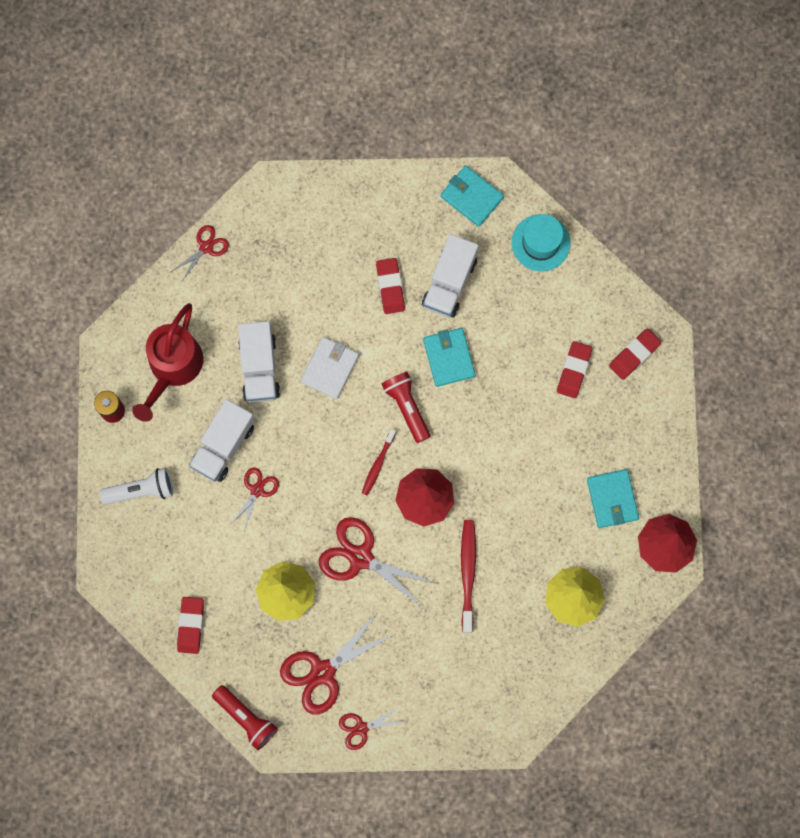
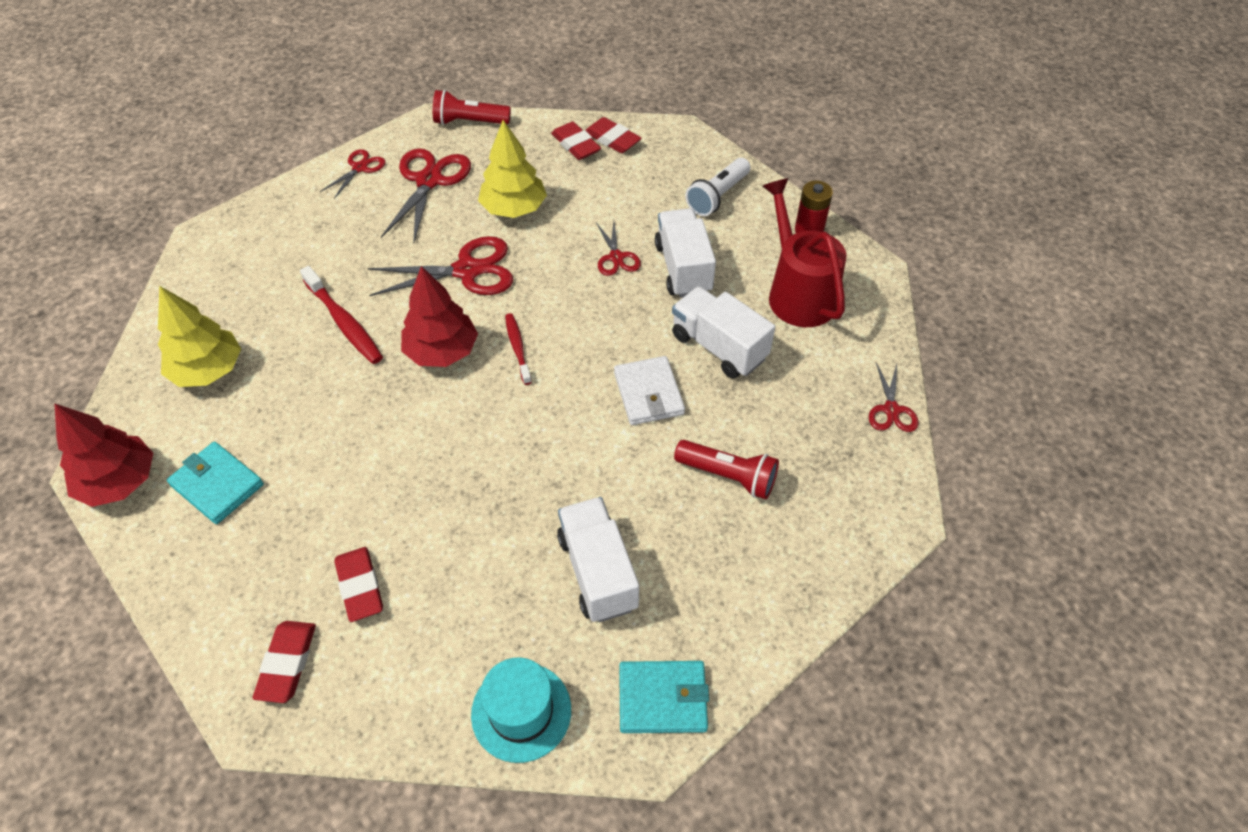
camera: 140 degrees right, 25 degrees down
red eraser [376,258,405,314] -> red eraser moved to [585,117,642,153]
red flashlight [382,372,430,443] -> red flashlight moved to [674,440,779,499]
turquoise wallet [423,328,475,387] -> none

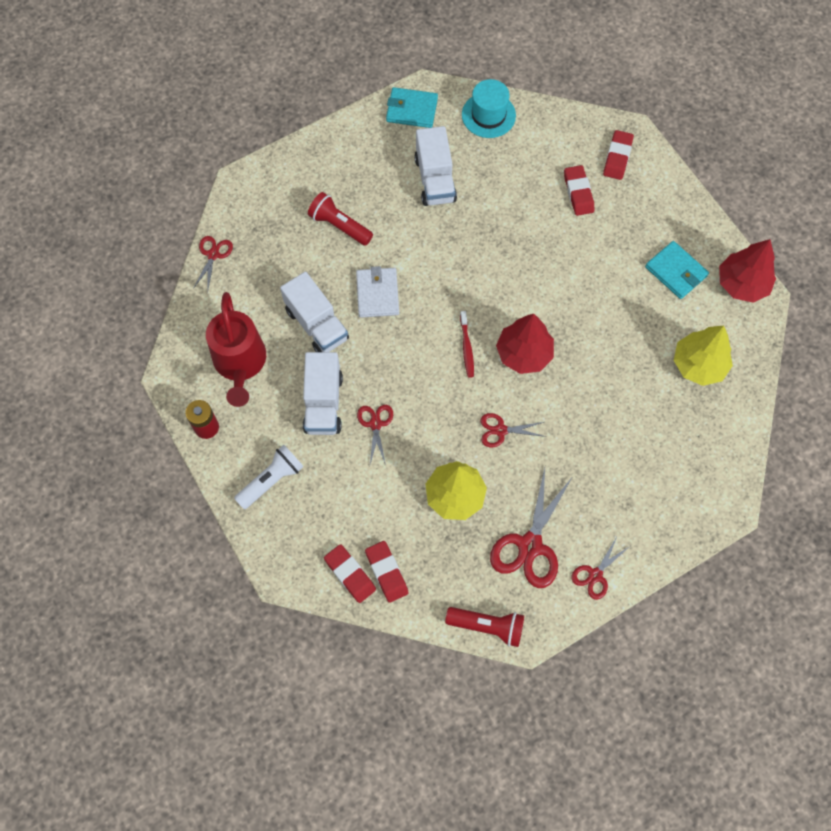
camera: 170 degrees left, 15 degrees up
red toothbrush [300,266,383,364] -> none
red scissors [367,236,513,296] -> red scissors [481,413,546,447], size x0.55

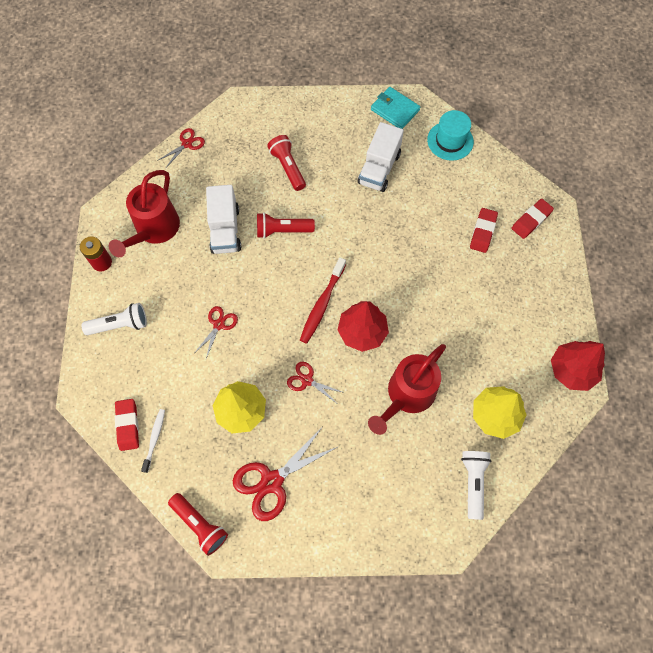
camera: 30 degrees right, 0 degrees up
white truck [303,352,343,435] -> none
white wallet [356,266,399,318] -> red flashlight [257,212,315,239]
red eraser [365,541,409,603] -> white toothbrush [141,409,165,473]
red toothbrush [460,311,474,378] -> red toothbrush [300,257,346,344], size x1.58
red scissors [572,537,630,600] -> none
turquoise wallet [645,241,709,299] -> none
none -> red watering can [368,344,446,435]
none -> white flashlight [461,451,491,520]

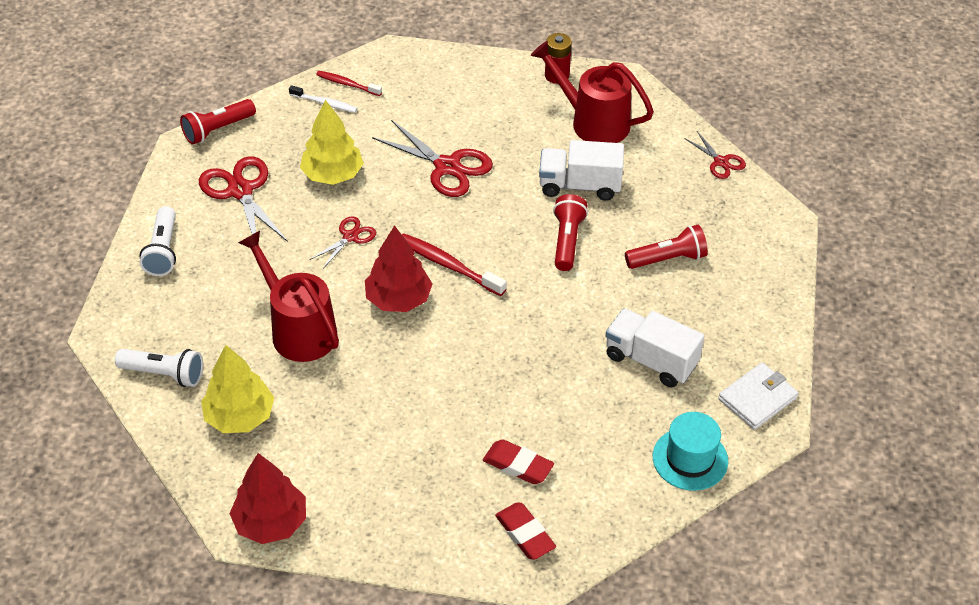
camera: 100 degrees right, 20 degrees down
white flashlight [81,303,147,335] -> white flashlight moved to [140,206,176,276]
red eraser [115,399,139,451] -> red toothbrush [316,71,382,96]
red scissors [195,306,238,359] -> red scissors [372,120,493,197], size x1.81
turquoise wallet [371,87,420,129] -> white wallet [719,363,798,430]

